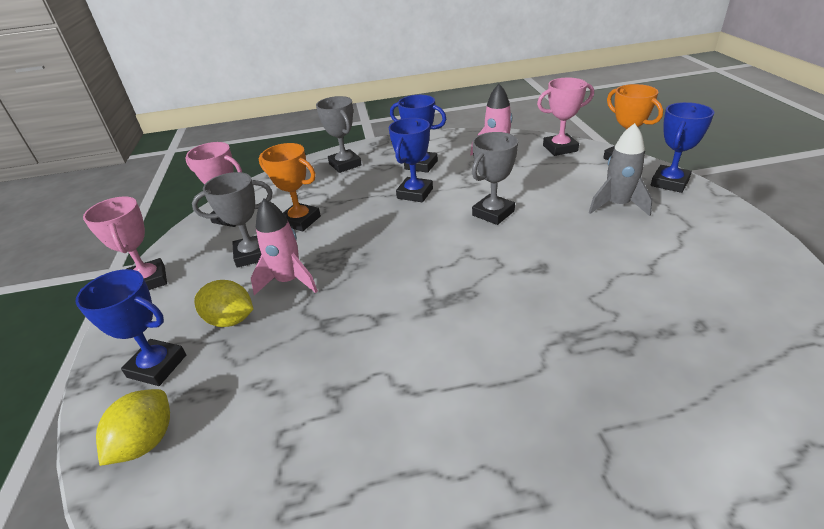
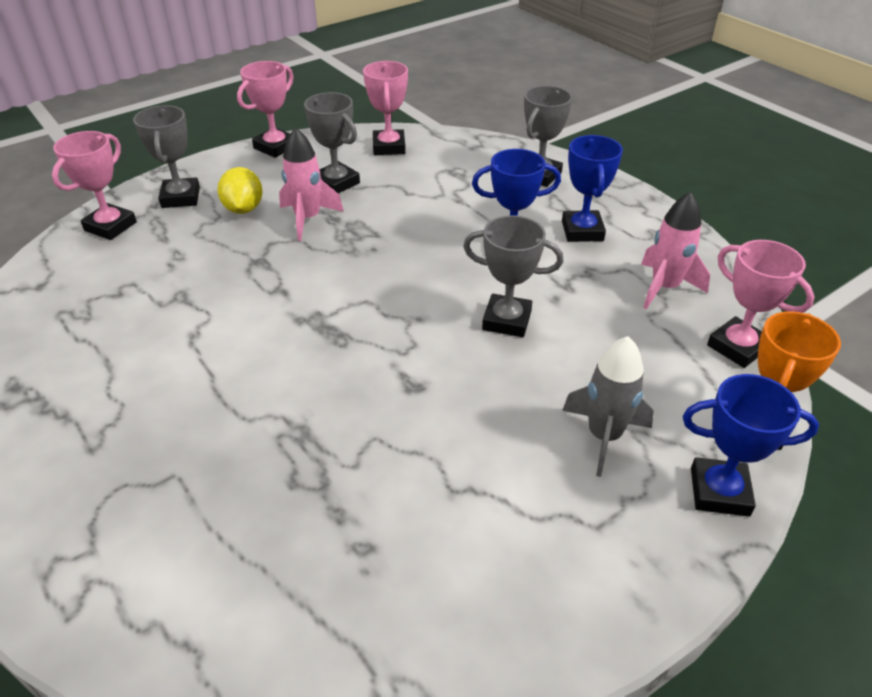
camera: 60 degrees right, 5 degrees up
blue trophy [76,269,186,386] -> grey trophy [133,105,200,208]
yellow lemon [96,389,170,466] -> pink trophy [52,131,137,240]
orange trophy [259,143,321,232] -> none

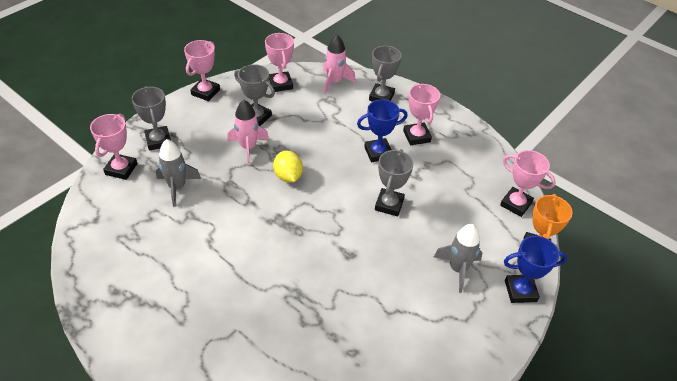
camera: 15 degrees left, 5 degrees up
yellow lemon [217,167,263,214] -> yellow lemon moved to [273,151,303,182]
grey trophy [463,215,563,337] -> grey trophy turned 75 degrees counterclockwise [375,149,414,216]
blue trophy [562,135,623,242] -> pink trophy [403,83,440,145]
pink rocket [641,192,710,309] -> pink rocket moved to [323,35,356,94]
none -> grey rocket [156,139,201,207]

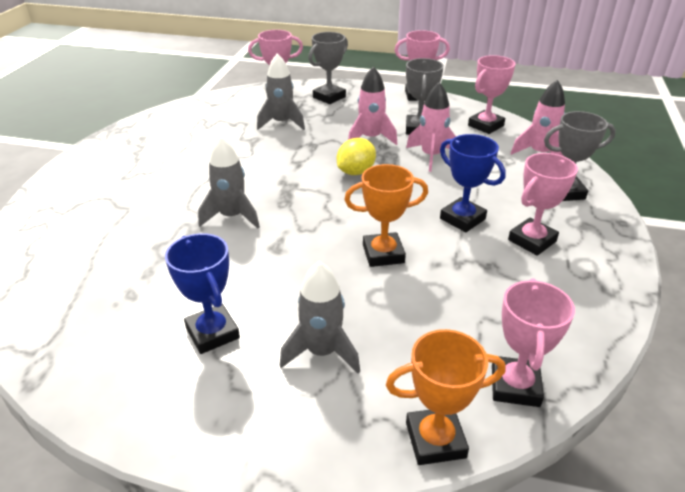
camera: 65 degrees right, 10 degrees down
grey trophy [375,149,414,216] -> orange trophy [344,164,428,267]
blue trophy [504,236,567,303] -> blue trophy moved to [165,233,240,354]
none -> grey rocket [198,135,260,229]
none -> pink rocket [406,82,456,172]

